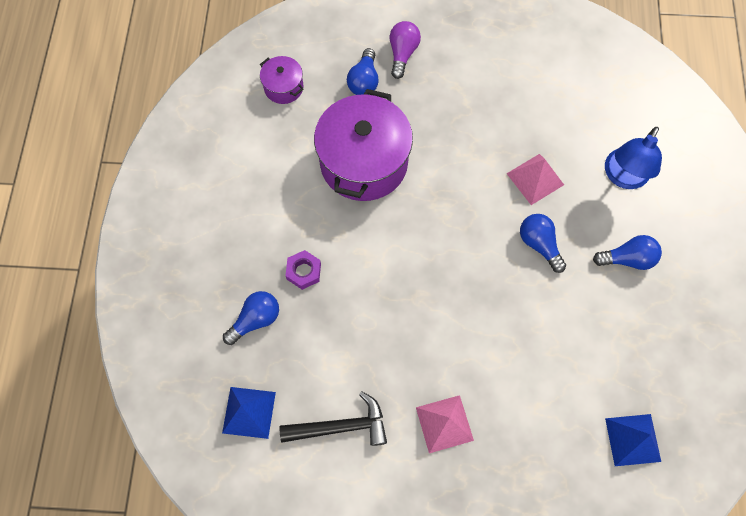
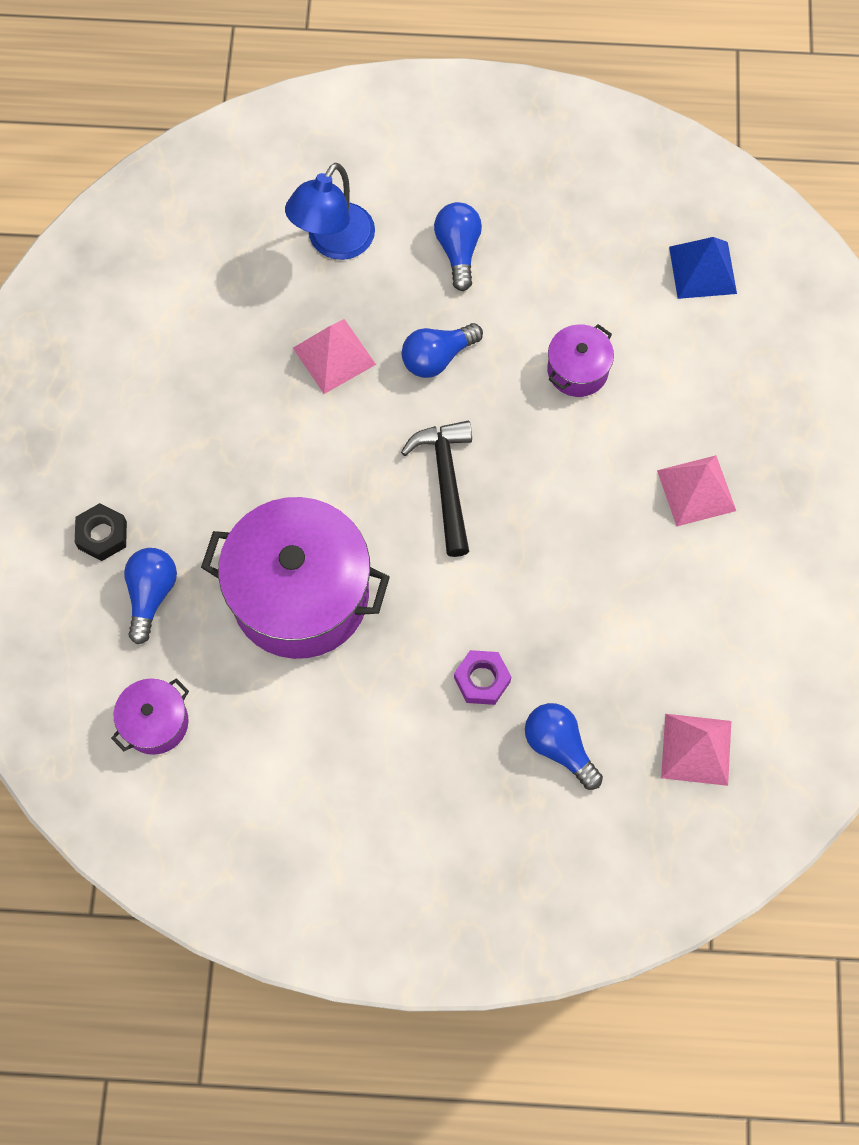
camera: 90 degrees left, 0 degrees up
blue pyramid [222,387,276,439] -> pink pyramid [661,714,731,786]
black hammer [280,392,387,446] -> black hammer moved to [401,421,472,557]
blue light bulb [347,48,379,95] -> blue light bulb turned 90 degrees counterclockwise [124,548,177,644]
purple light bulb [390,21,421,79] -> black nut [75,503,127,561]
blue lamp [605,127,662,189] -> blue lamp turned 90 degrees clockwise [285,163,375,260]
none -> purple pot [547,324,614,397]

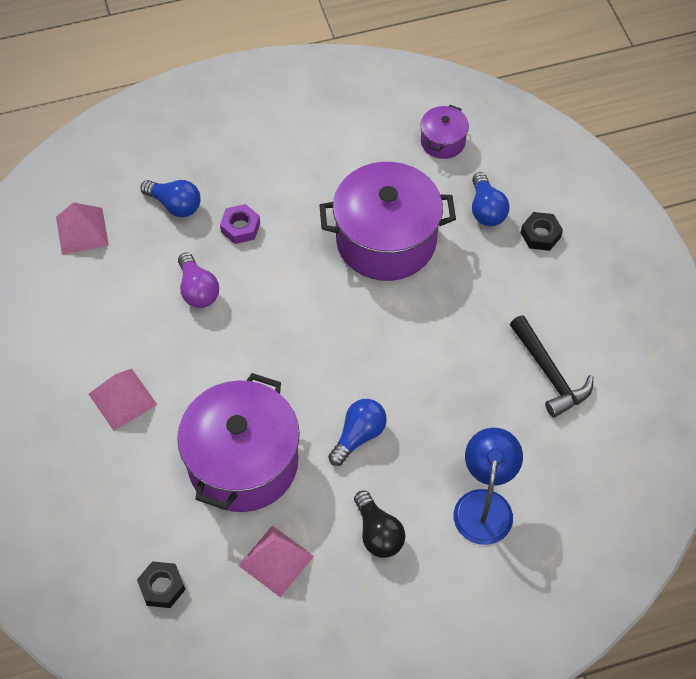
camera: 160 degrees right, 10 degrees down
pink pyramid [293,319,376,394] -> pink pyramid moved to [238,526,314,597]
black hammer [401,421,472,557] -> black hammer moved to [510,315,593,418]
blue light bulb [434,202,482,291] -> black light bulb [354,491,405,558]
purple pot [547,324,614,397] -> purple pot [177,373,300,512], size x2.13
blue pyramid [669,237,737,299] -> black nut [137,561,185,608]
none -> purple light bulb [178,252,219,308]

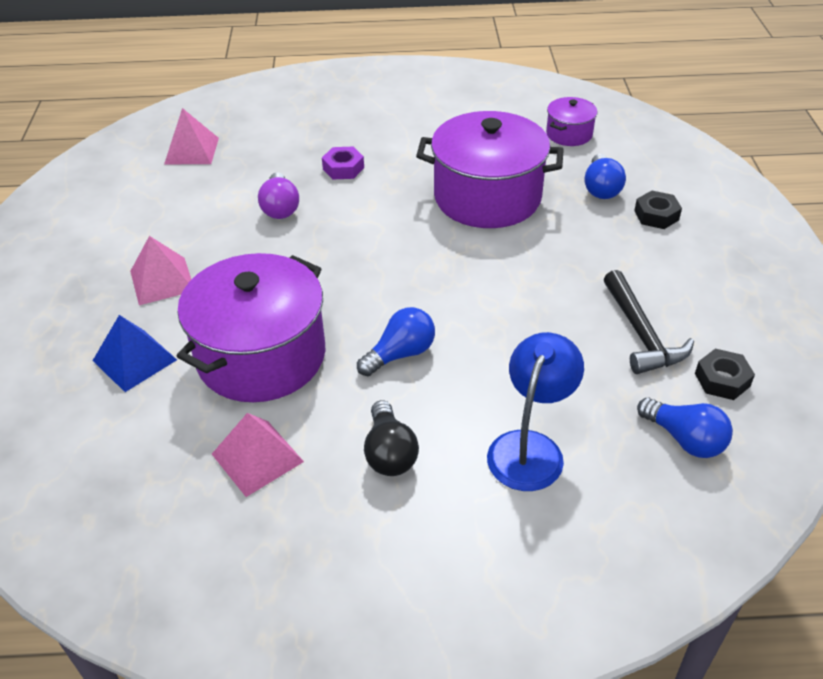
camera: 15 degrees right, 15 degrees down
black nut [137,561,185,608] -> black nut moved to [695,349,755,400]
blue light bulb [140,180,201,217] -> blue light bulb moved to [637,398,733,458]
none -> blue pyramid [93,315,177,392]

